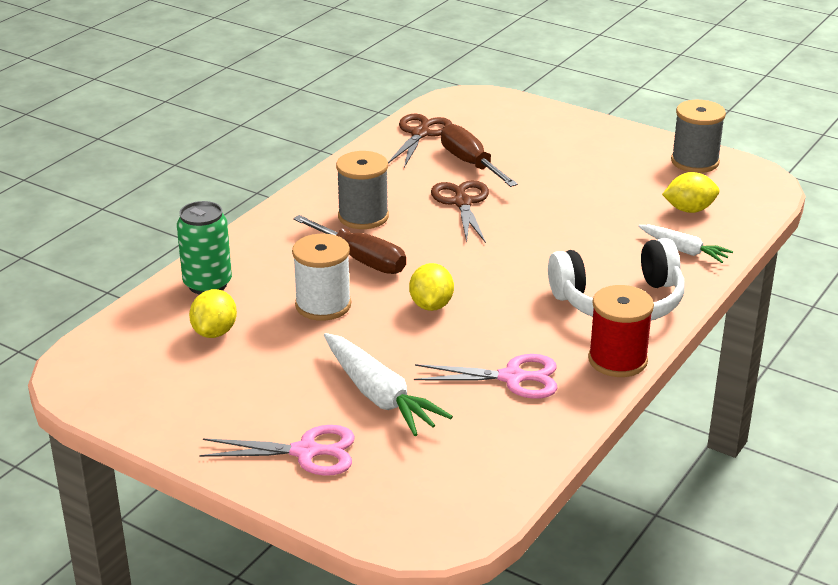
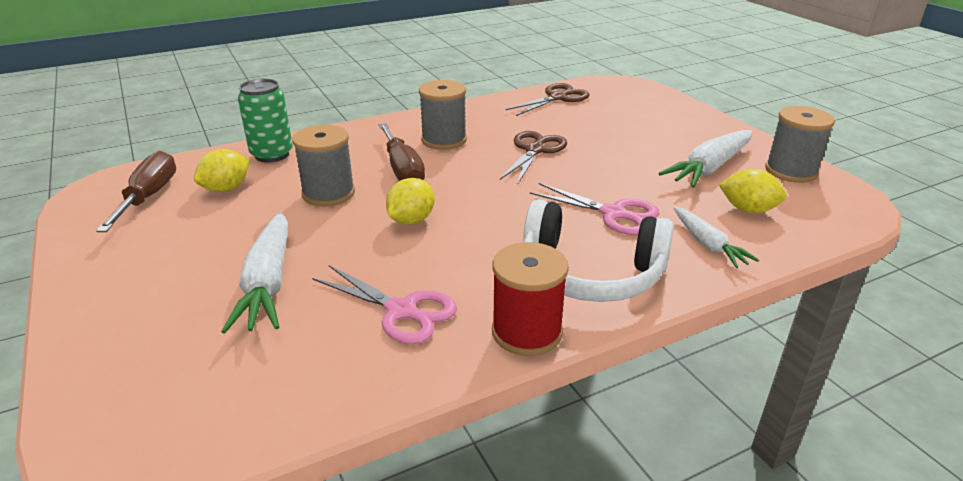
camera: 30 degrees right, 0 degrees up
pink scissors [199,425,355,476] -> pink scissors moved to [530,183,660,235]
white spool [292,234,351,321] -> grey spool [292,125,355,206]
brown screwdriver [441,124,518,187] -> brown screwdriver moved to [96,151,176,232]
none -> white carrot [659,130,752,188]

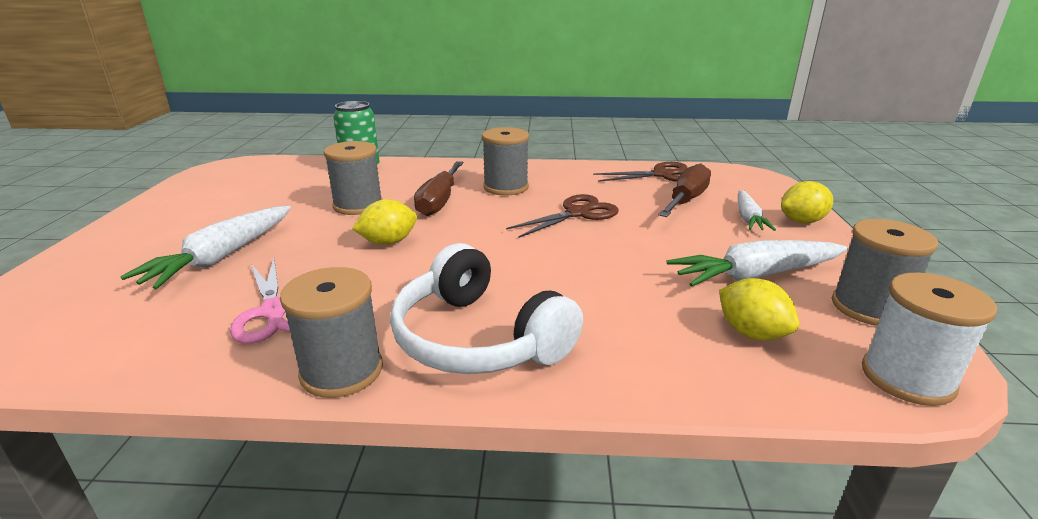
camera: 30 degrees right, 5 degrees down
brown screwdriver [96,151,176,232] -> brown screwdriver moved to [658,163,711,217]
yellow lemon [194,149,250,192] -> yellow lemon moved to [781,181,833,223]
red spool [492,242,569,356] -> grey spool [280,267,383,398]
pink scissors [530,183,660,235] -> none
white carrot [674,207,759,268] -> white carrot moved to [738,190,776,231]
none -> white spool [862,272,997,406]

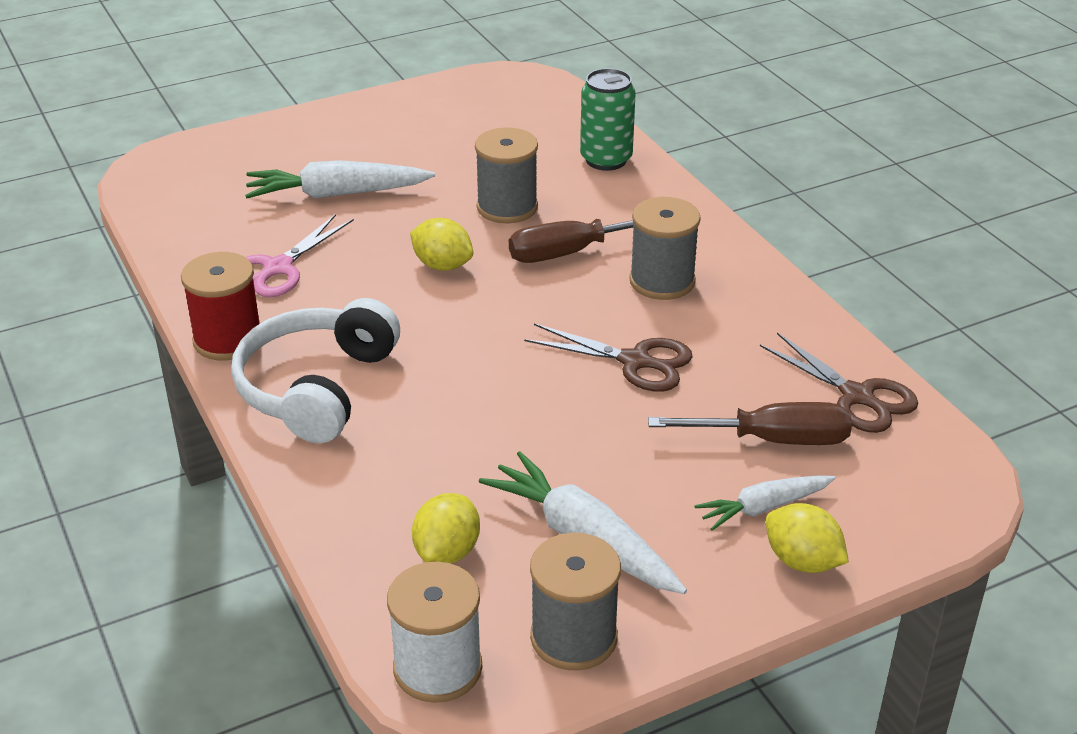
camera: 60 degrees right, 10 degrees up
grey spool [280,267,383,398] -> red spool [181,252,260,360]

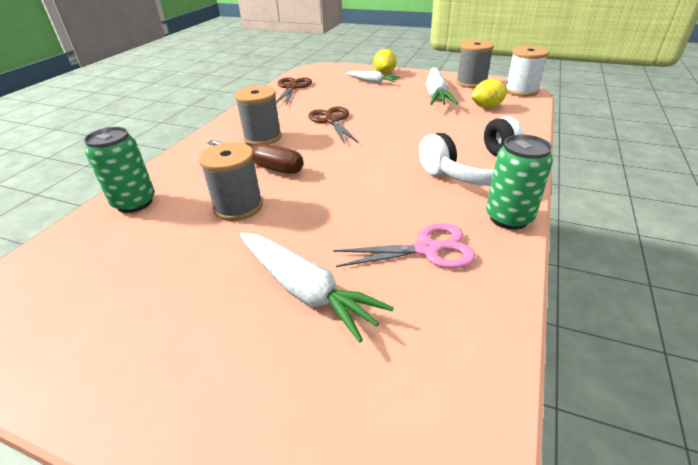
camera: 130 degrees left, 0 degrees up
red spool [181,252,260,360] -> green can [486,134,553,230]
yellow lemon [410,218,473,271] -> none
brown screwdriver [648,402,852,445] -> none

